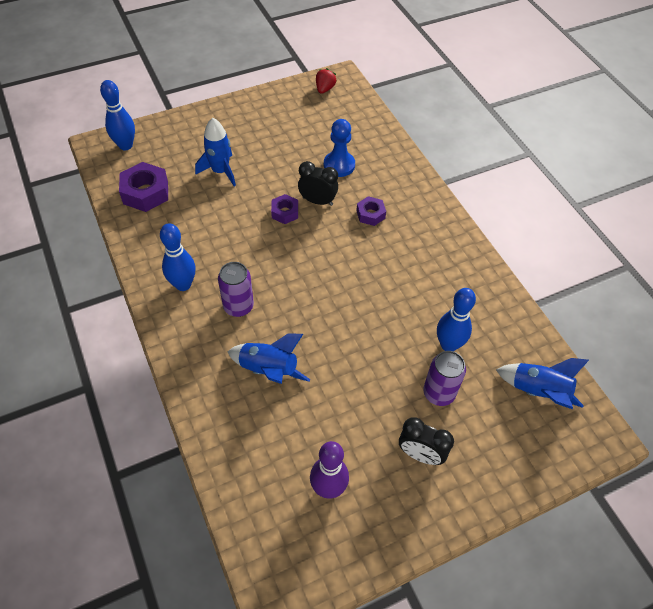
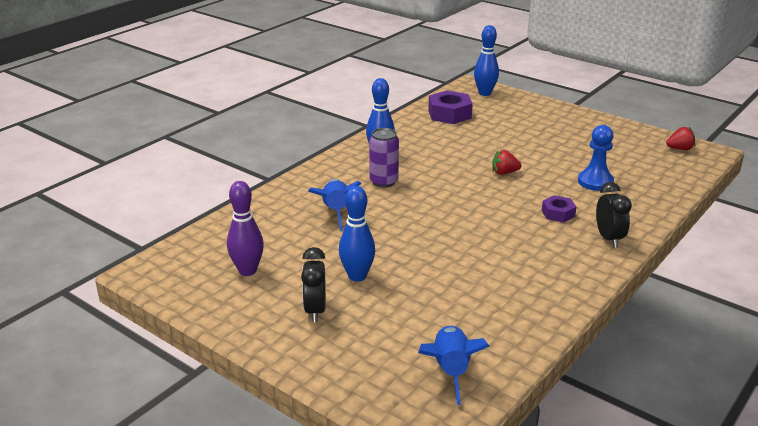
camera: 65 degrees right, 25 degrees down
blue rocket [195,118,236,186] -> none
purple nut [271,194,298,224] -> red strawberry [492,150,522,175]
black clock [298,161,338,206] -> black clock moved to [596,182,632,248]
purple can [423,351,466,406] -> none
blue bowling pin [437,288,476,351] -> blue bowling pin moved to [339,186,375,282]

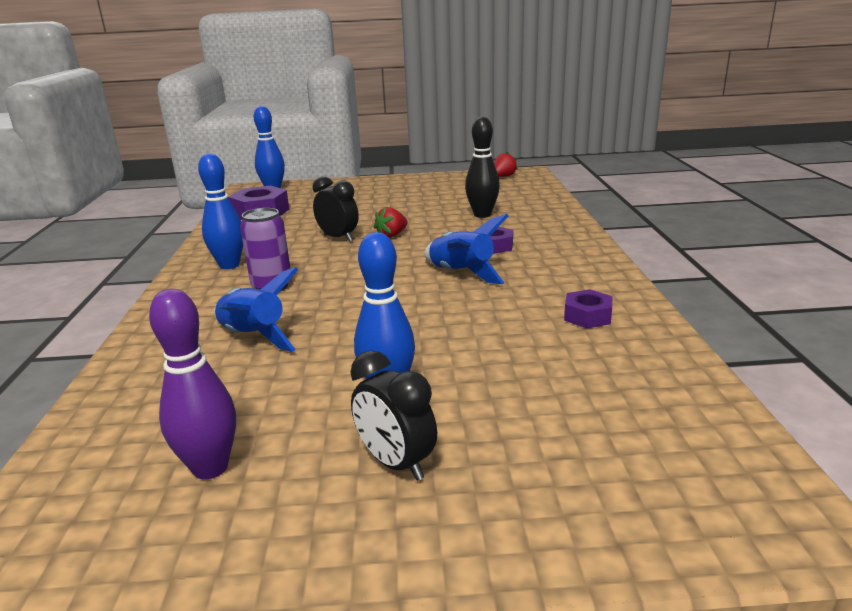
camera: 40 degrees left, 5 degrees down
blue rocket [418,326,490,405] -> blue rocket moved to [424,214,508,284]
blue pawn [578,125,614,191] -> black bowling pin [465,117,500,218]
black clock [596,182,632,248] -> black clock moved to [313,176,359,242]
none -> purple nut [564,289,612,328]

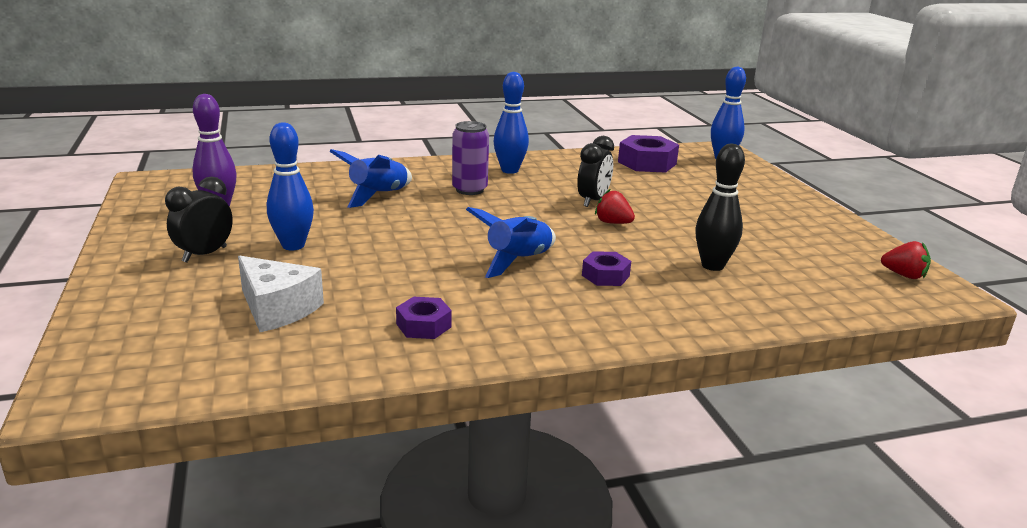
camera: 75 degrees right, 0 degrees up
none -> white cheese [238,256,324,332]

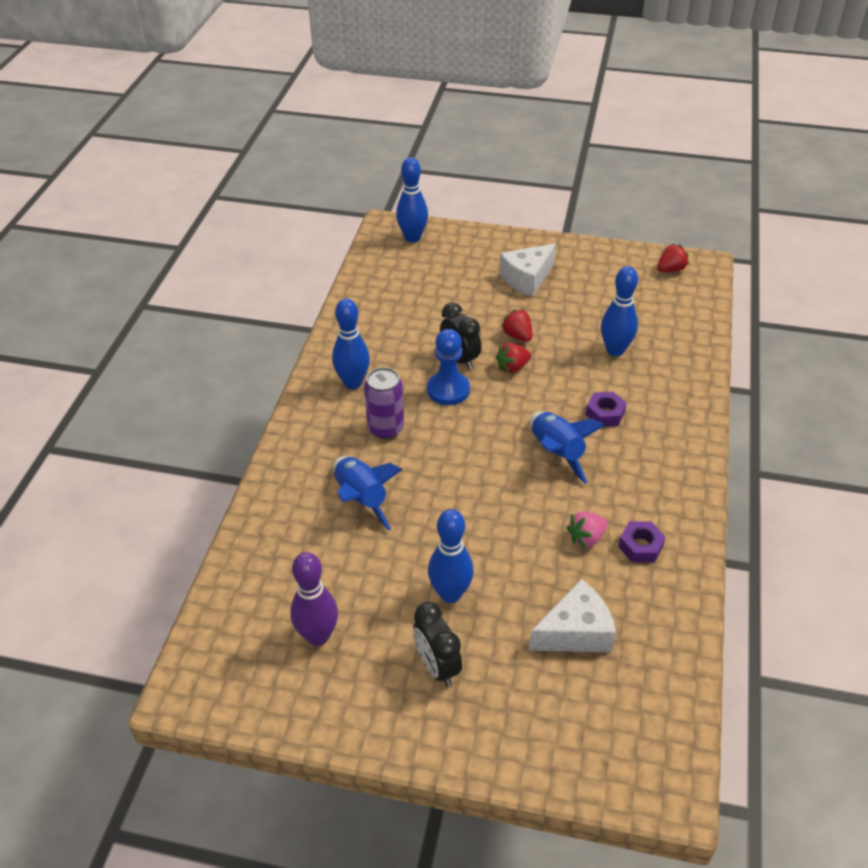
camera: 60 degrees left, 20 degrees up
purple nut [618,135,679,173] -> none
black bowling pin [695,144,745,271] -> blue bowling pin [601,266,638,356]
none -> blue pawn [427,329,470,405]
none -> white cheese [499,244,556,297]
none -> red strawberry [501,309,532,342]
none -> pink strawberry [567,511,608,548]

